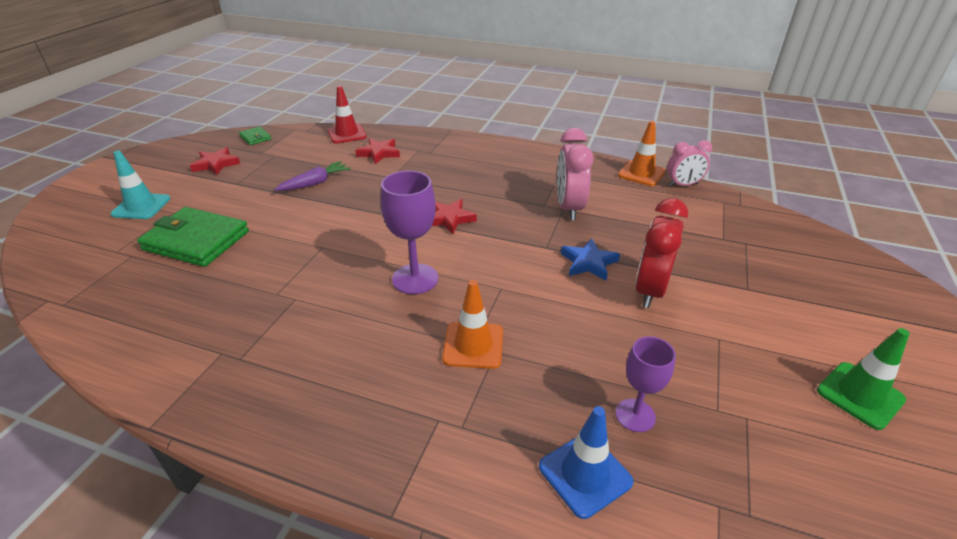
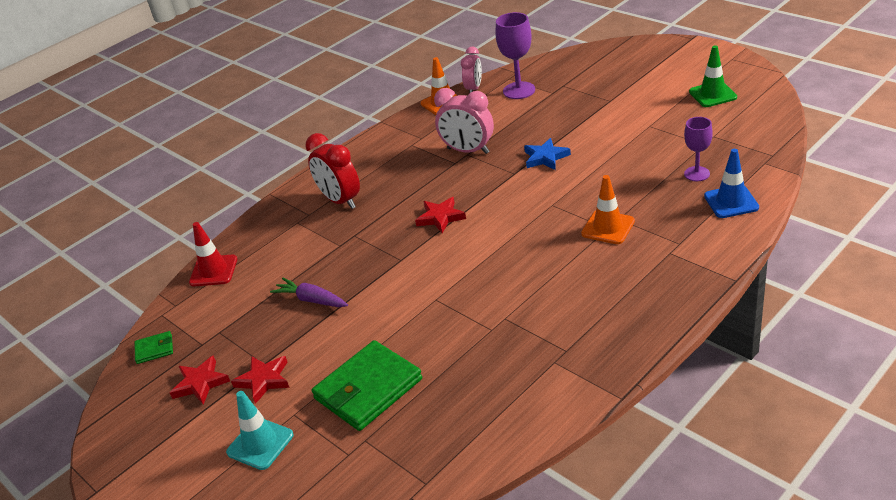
camera: 60 degrees left, 0 degrees up
purple carrot [274,161,351,191] -> purple carrot turned 45 degrees counterclockwise [270,278,348,307]
red star [355,138,400,164] -> red star moved to [231,356,290,404]
purple goblet [381,171,438,294] -> purple goblet moved to [496,12,535,99]
red clock [635,198,688,308] -> red clock moved to [305,133,360,209]

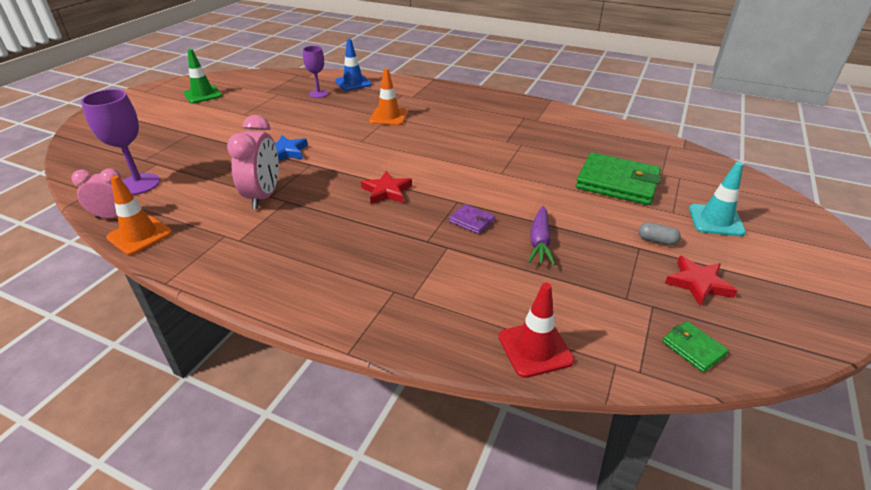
camera: 115 degrees left, 0 degrees up
red star [231,356,290,404] -> grey capsule [638,222,681,245]
red clock [305,133,360,209] -> none
none -> purple wallet [449,204,495,234]

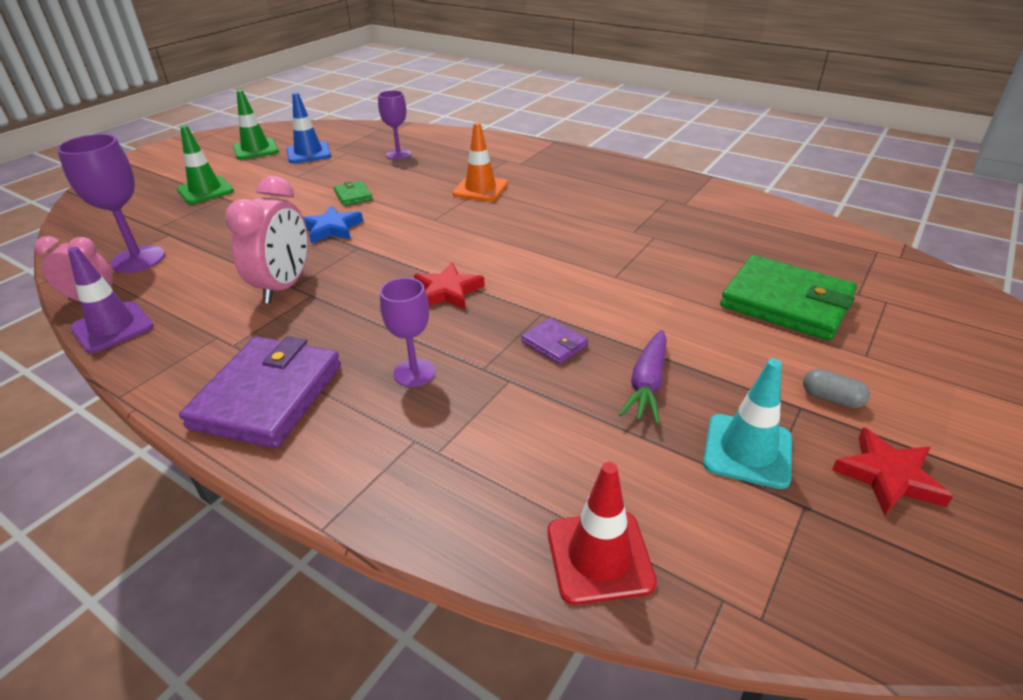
camera: 10 degrees right, 0 degrees up
orange traffic cone [106,175,172,255] -> purple traffic cone [67,247,154,353]
blue traffic cone [335,39,372,91] -> blue traffic cone moved to [287,93,331,163]
green wallet [662,321,729,372] -> green wallet moved to [334,181,373,206]
turquoise traffic cone [689,162,746,236] -> turquoise traffic cone moved to [703,359,792,489]
none -> green traffic cone [177,125,234,204]
none -> purple wallet [179,336,341,448]
none -> purple goblet [380,278,435,387]

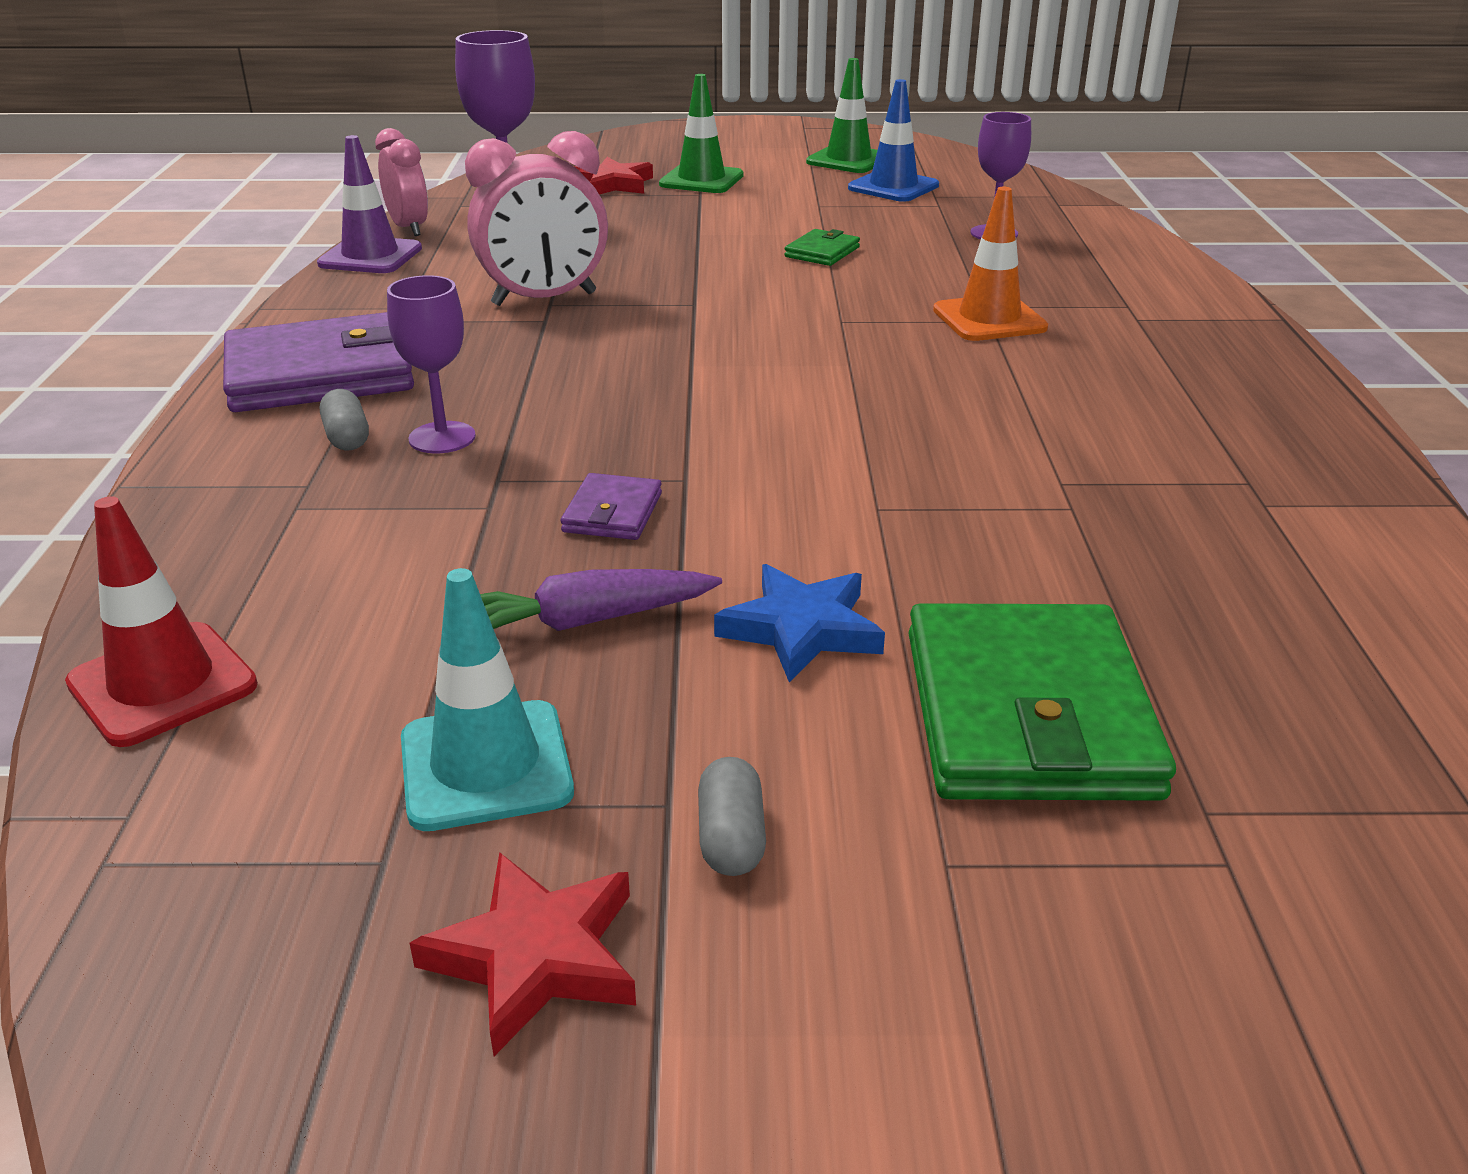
camera: 55 degrees right, 5 degrees down
blue star [303,206,363,243] -> blue star moved to [714,564,885,683]
red star [414,262,485,310] -> red star moved to [574,157,653,195]
none -> grey capsule [320,389,369,450]

